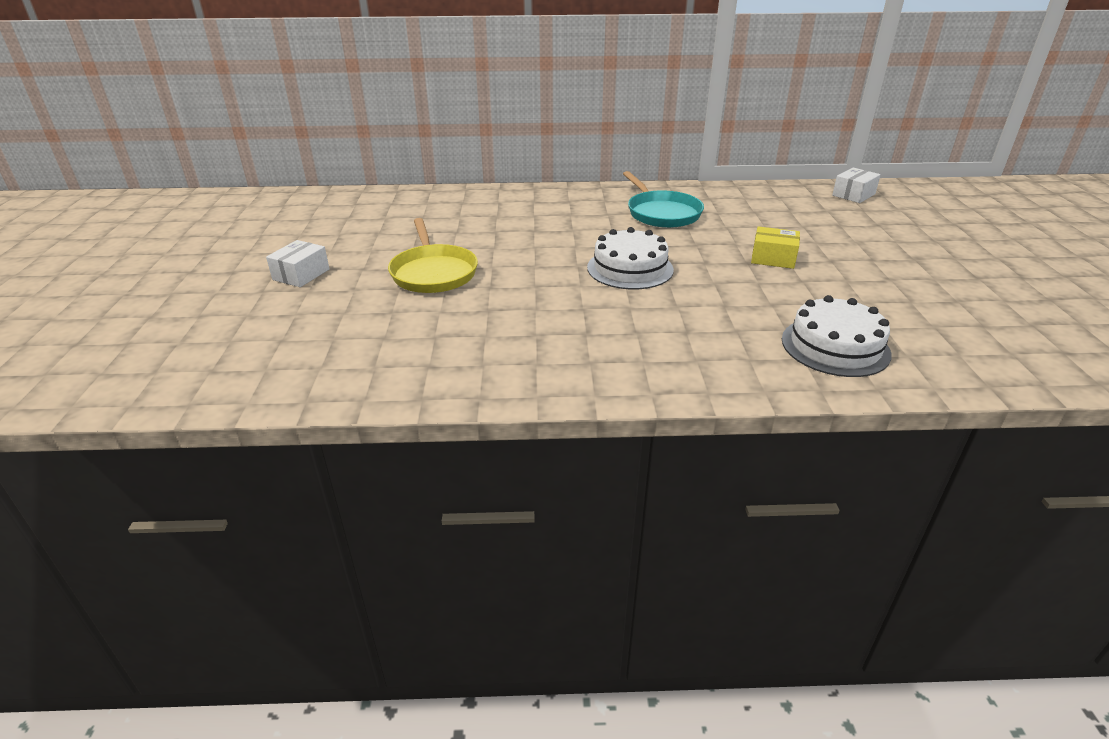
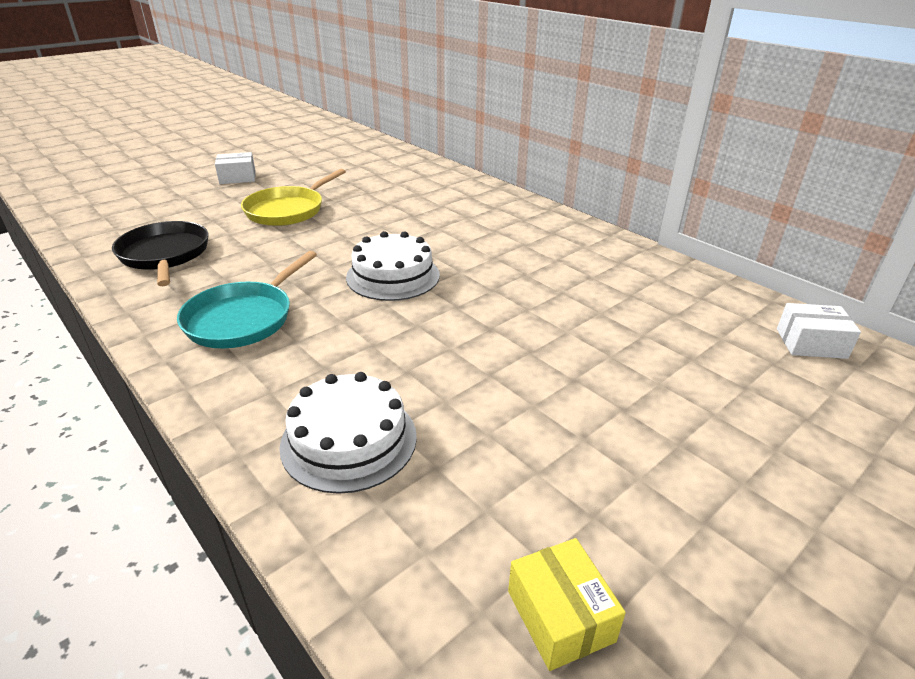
camera: 50 degrees right, 0 degrees up
turquoise pan [623,171,704,228] -> turquoise pan moved to [177,251,317,348]
yellow box [751,226,800,269] -> yellow box moved to [508,538,626,671]
none -> black pan [112,221,208,286]

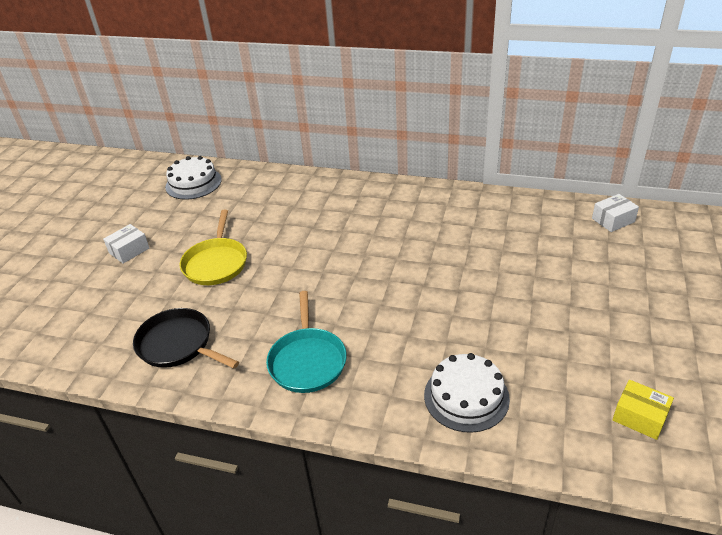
camera: 30 degrees left, 5 degrees up
white cake [346,231,440,301] -> white cake moved to [165,156,222,199]

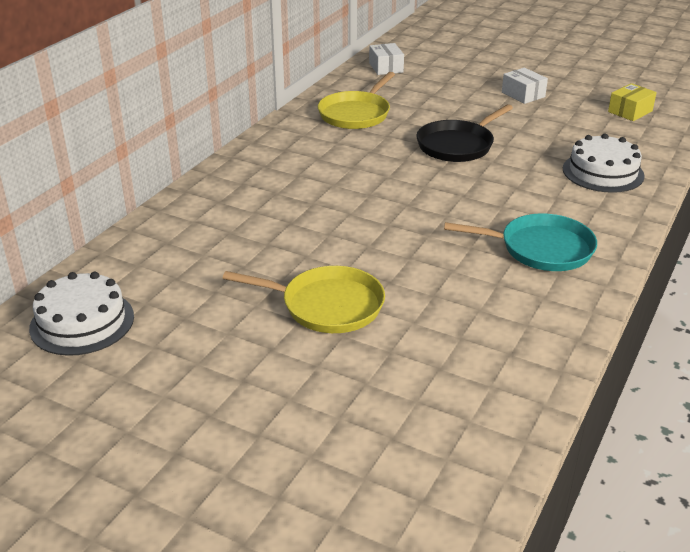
camera: 80 degrees left, 5 degrees down
white box [103,224,149,264] -> white box moved to [502,68,548,104]
black pan [133,308,239,368] -> black pan moved to [416,104,513,162]
none -> yellow pan [318,72,395,129]

